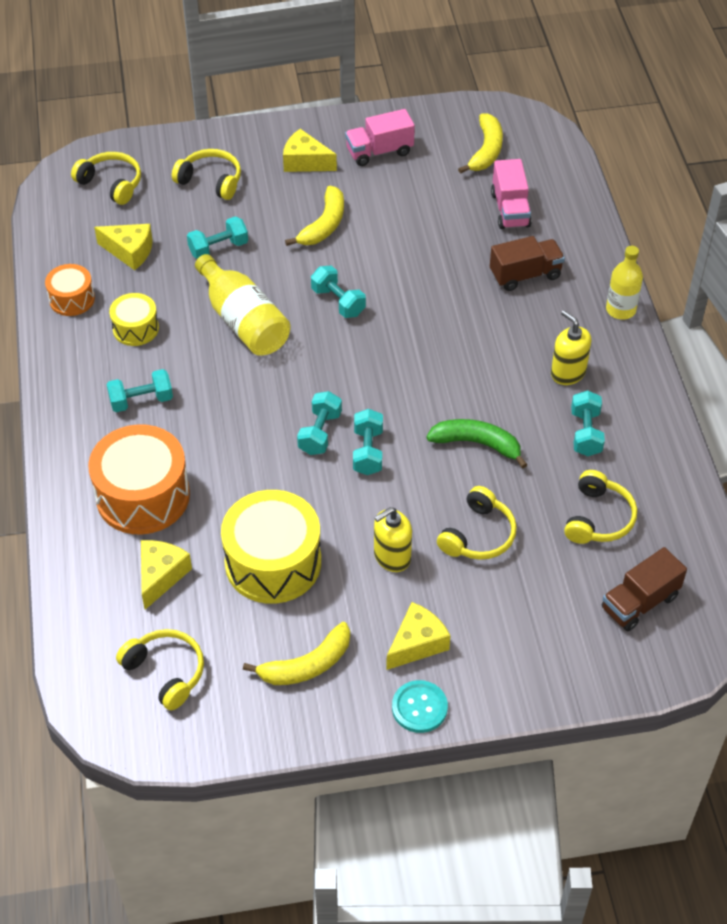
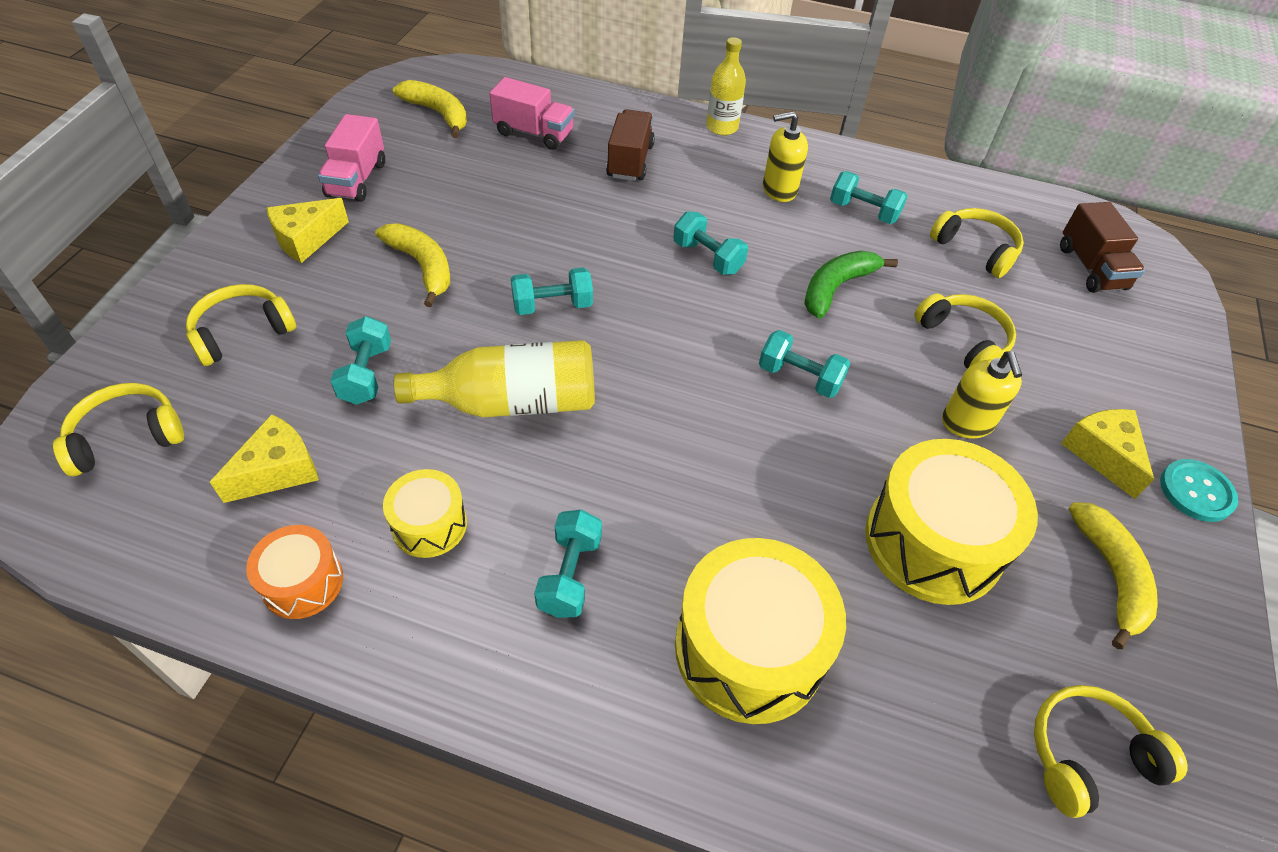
camera: 65 degrees left, 0 degrees up
orange drum [88,424,190,534] -> yellow drum [675,538,846,724]
yellow cheese [141,540,192,610] -> none
turquoise dumbbell [297,391,342,455] -> turquoise dumbbell moved to [673,211,748,275]

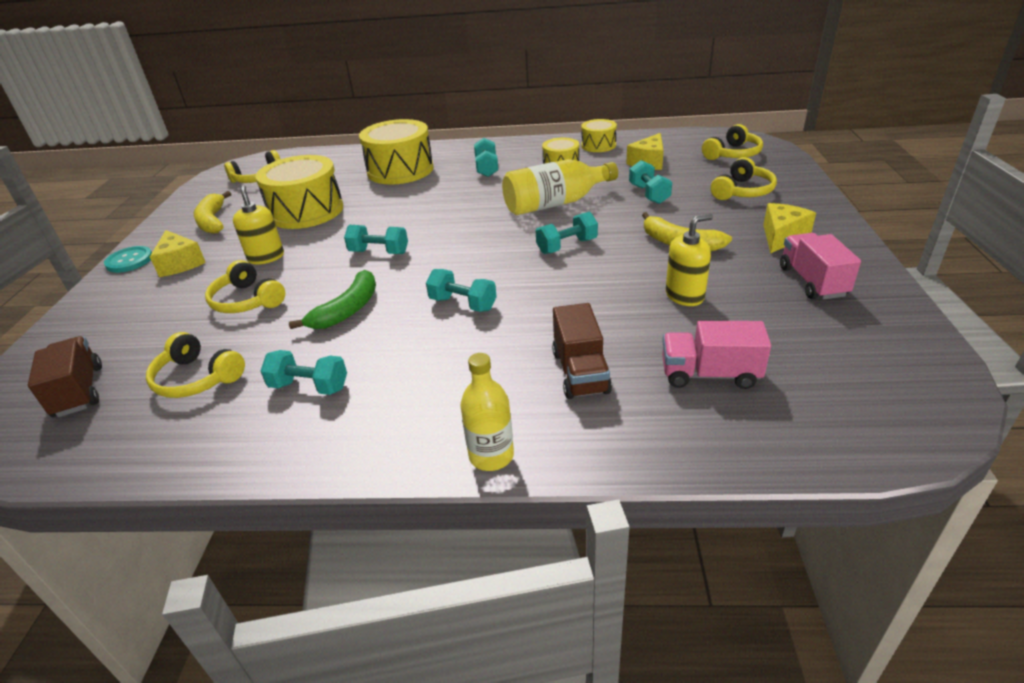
camera: 170 degrees right, 15 degrees down
orange drum [246,525,343,619] -> yellow drum [581,119,617,152]
yellow banana [393,80,467,138] -> none
yellow soap dispenser [763,111,808,202] -> yellow soap dispenser moved to [666,214,713,306]

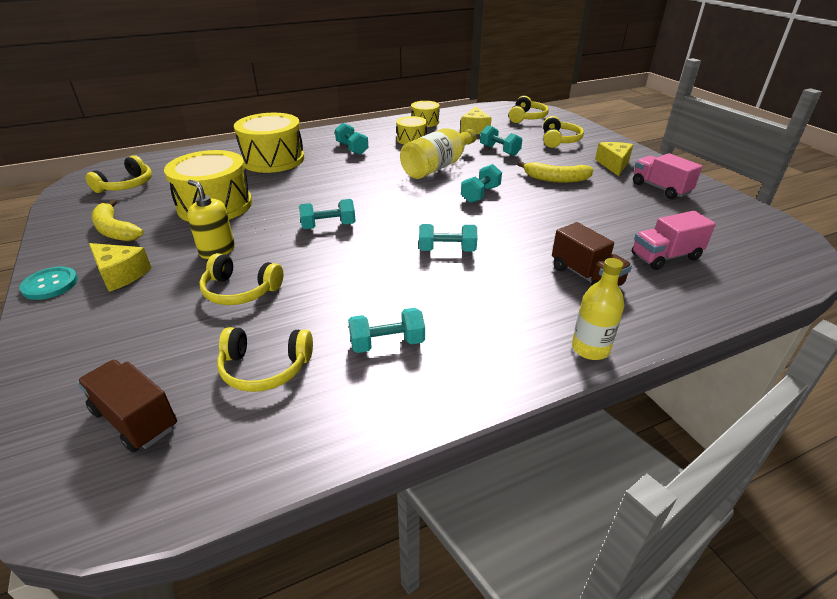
camera: 30 degrees left, 0 degrees up
green banana [289,270,376,329] -> none
yellow soap dispenser [666,214,713,306] -> none

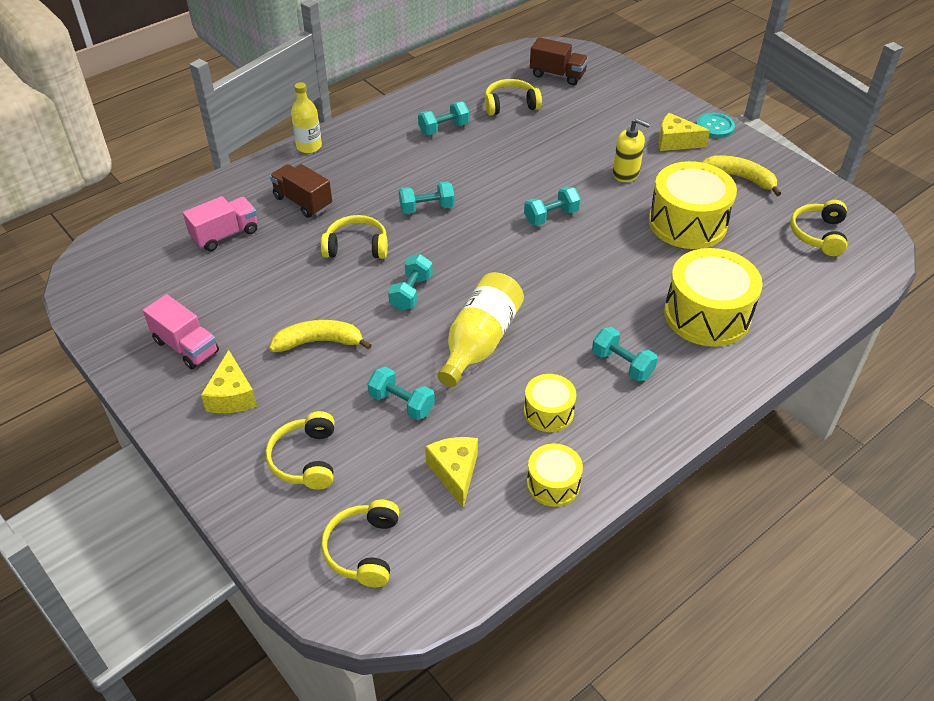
camera: 165 degrees right, 10 degrees up
yellow headphones [199,253,283,305] -> yellow headphones moved to [321,215,388,259]

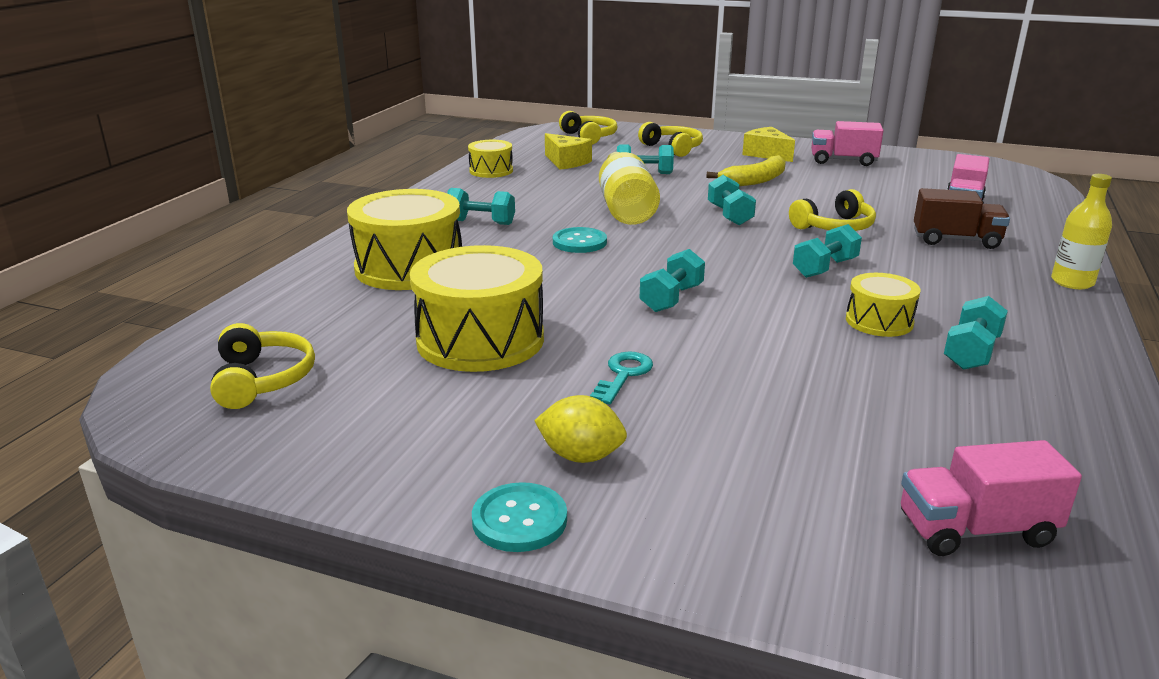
camera: 150 degrees right, 20 degrees down
yellow headphones [485,79,542,115] -> none
yellow drum [524,374,576,432] -> yellow drum moved to [846,273,920,337]
brown truck [530,37,588,85] -> pink truck [901,440,1082,556]
yellow soap dispenser [613,118,650,182] -> turquoise key [590,351,653,404]
yellow cheese [659,113,710,151] -> yellow lemon [534,395,627,463]
yellow banana [702,155,781,196] -> none
none -> turquoise button [553,227,607,253]

